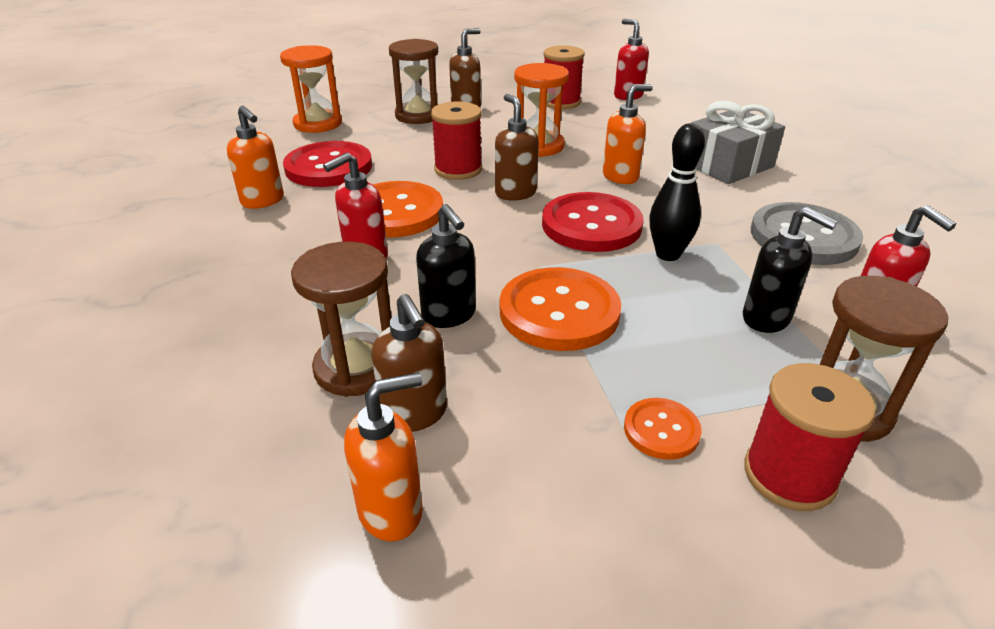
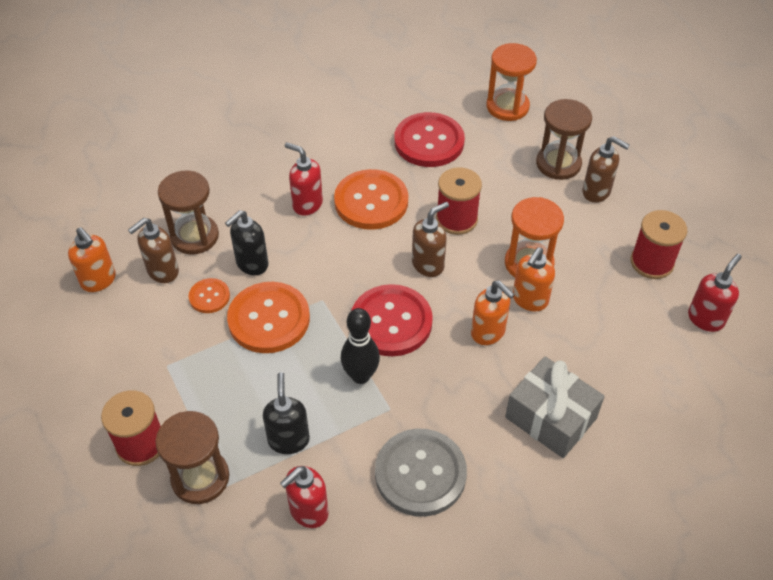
camera: 75 degrees right, 15 degrees up
orange soap dispenser [227,106,284,209] -> orange soap dispenser moved to [513,247,555,311]
orange button [624,398,702,460] -> orange button moved to [189,278,230,313]
black soap dispenser [743,207,838,333] -> black soap dispenser turned 150 degrees clockwise [263,372,310,454]

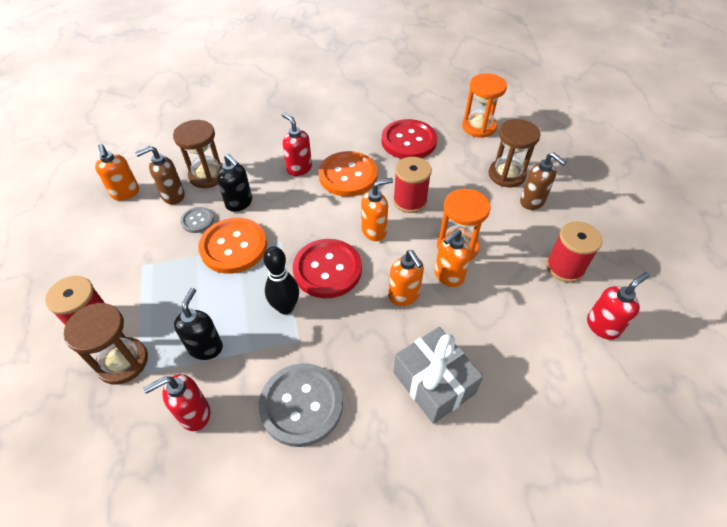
camera: 15 degrees right, 0 degrees up
orange button [189,278,230,313] -> grey button [180,207,214,233]
black soap dispenser [225,210,269,275] -> black soap dispenser turned 105 degrees counterclockwise [217,154,252,212]
brown soap dispenser [412,202,449,277] -> orange soap dispenser [361,178,393,241]

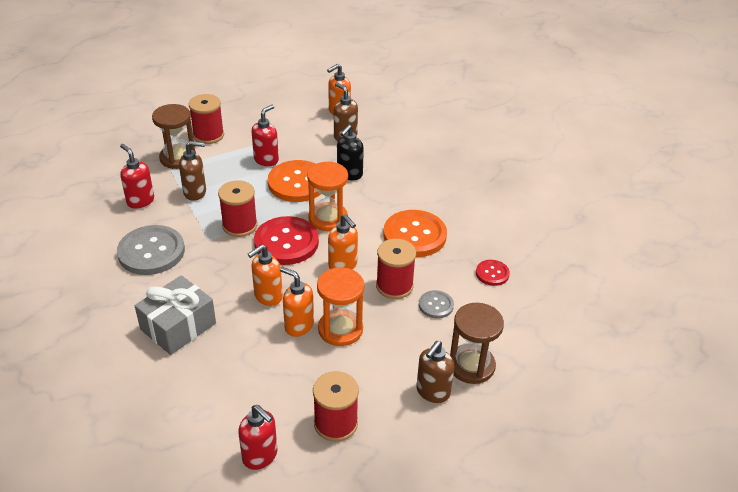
camera: 75 degrees right, 10 degrees down
brown hourglass [173,120,223,188] -> none
black soap dispenser [174,288,223,360] -> brown soap dispenser [179,141,206,201]
grey button [180,207,214,233] -> grey button moved to [419,290,454,318]
black bowling pin [264,247,299,315] -> red spool [218,180,258,237]
red soap dispenser [282,113,312,176] -> red soap dispenser moved to [252,104,279,166]
red button [382,119,437,159] -> red button [476,260,510,286], size x0.51
orange hourglass [462,73,507,138] -> orange hourglass moved to [307,162,348,231]

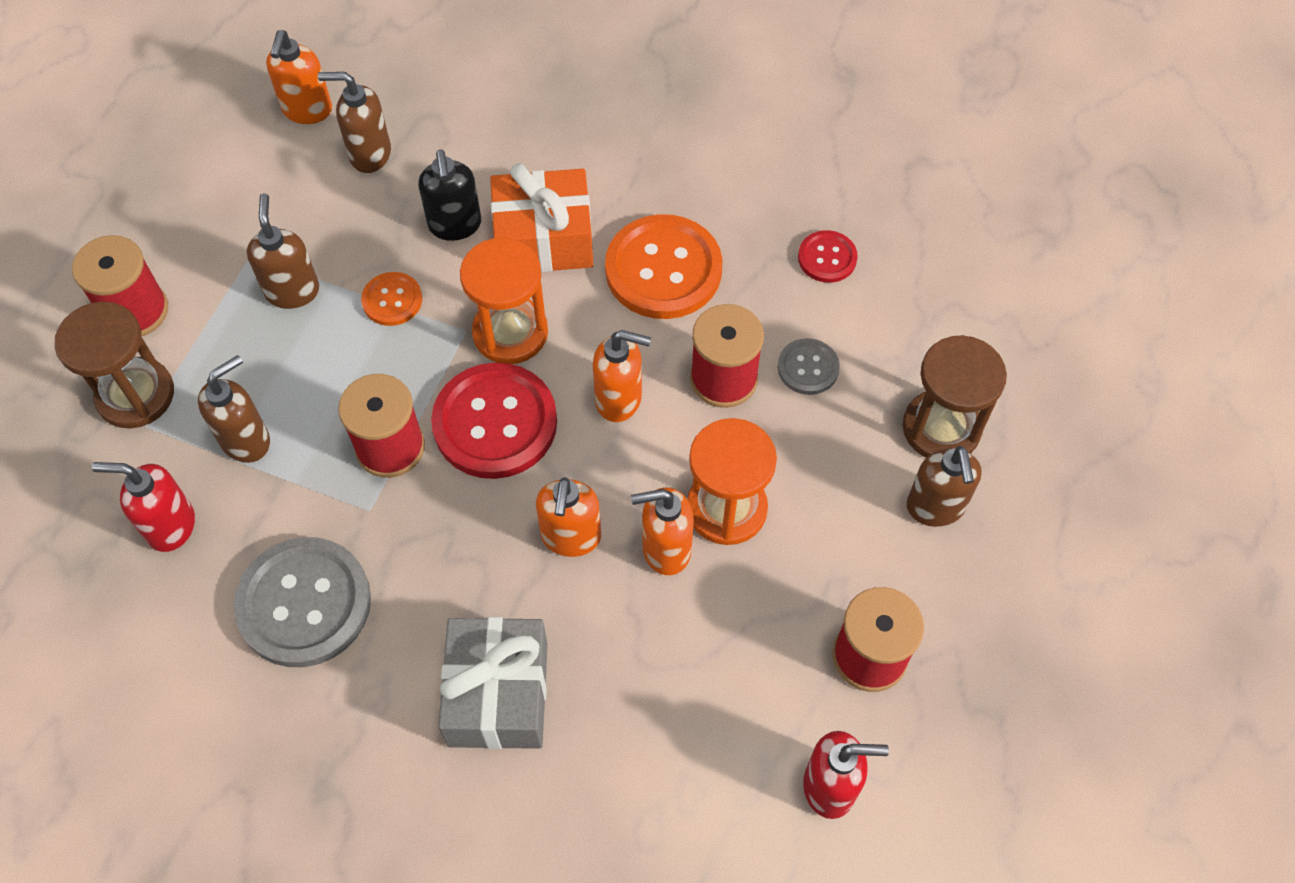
camera: 40 degrees left, 20 degrees up
red soap dispenser [252,104,279,166] -> brown soap dispenser [247,193,319,309]
orange button [268,160,321,202] -> orange button [361,272,422,326], size x0.51
none -> orange gift [490,163,593,272]

